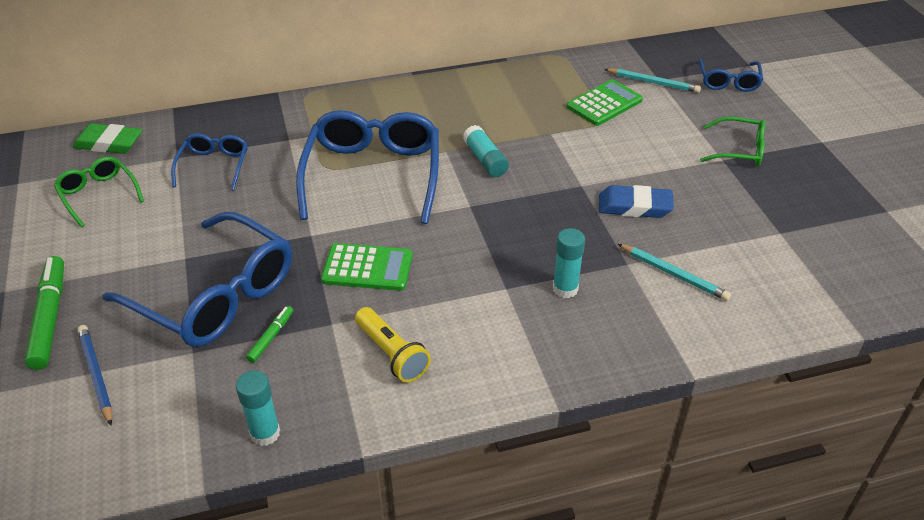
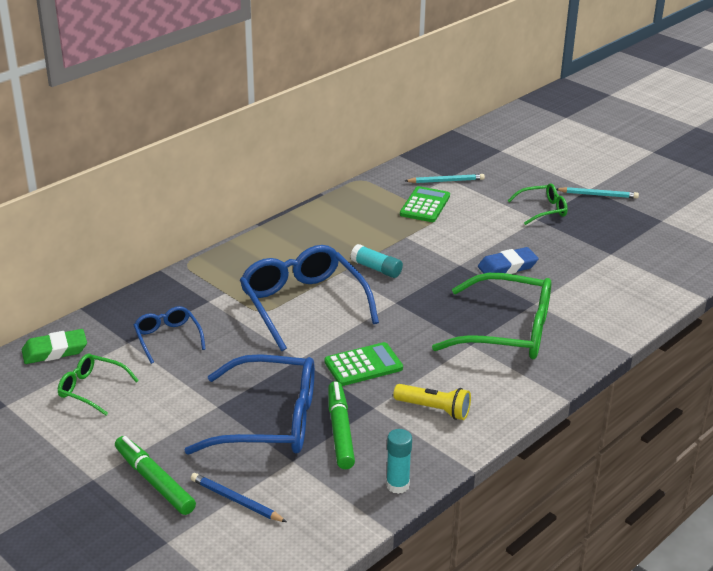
camera: 30 degrees left, 10 degrees down
green marker [246,306,293,363] -> green marker [328,381,355,469], size x1.96
turquoise glue stick [553,228,585,298] -> green glasses [432,273,551,359]
turquoise pencil [618,244,731,301] -> turquoise pencil moved to [556,187,639,199]
blue glasses [698,58,763,92] -> none

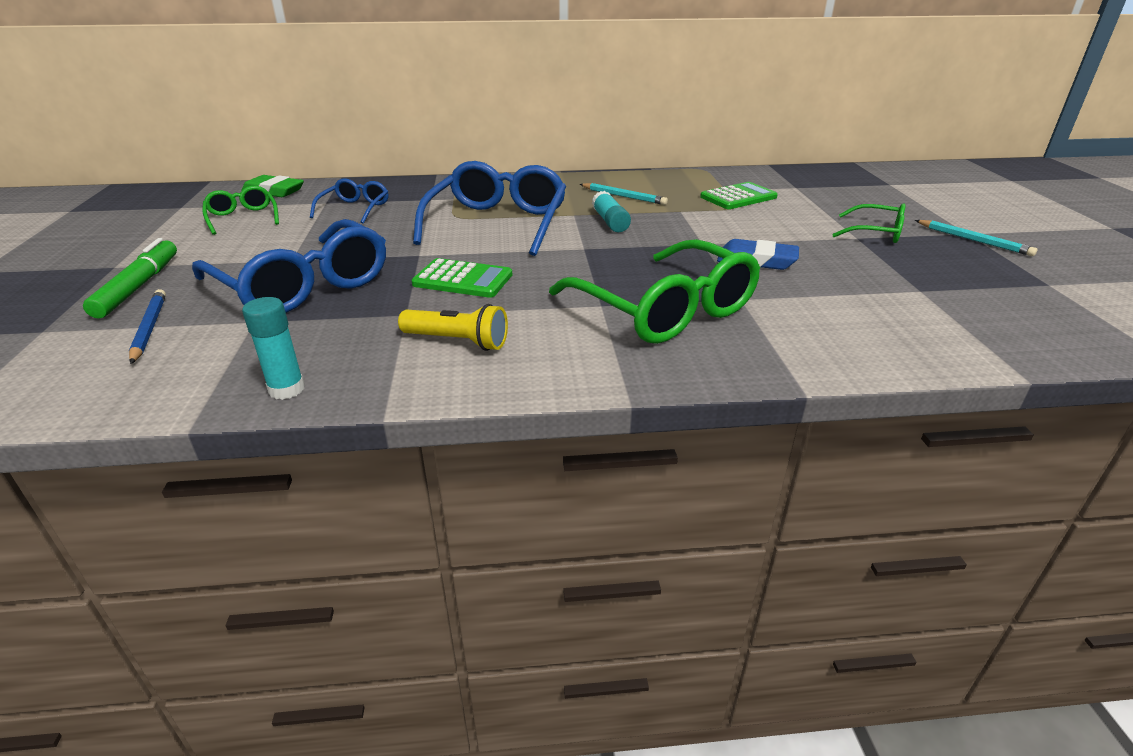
camera: 40 degrees right, 0 degrees up
green marker [328,381,355,469] -> none
yellow flashlight [393,384,471,420] -> yellow flashlight turned 45 degrees counterclockwise [398,304,508,351]
turquoise pencil [405,174,485,183] -> turquoise pencil moved to [580,183,668,205]

